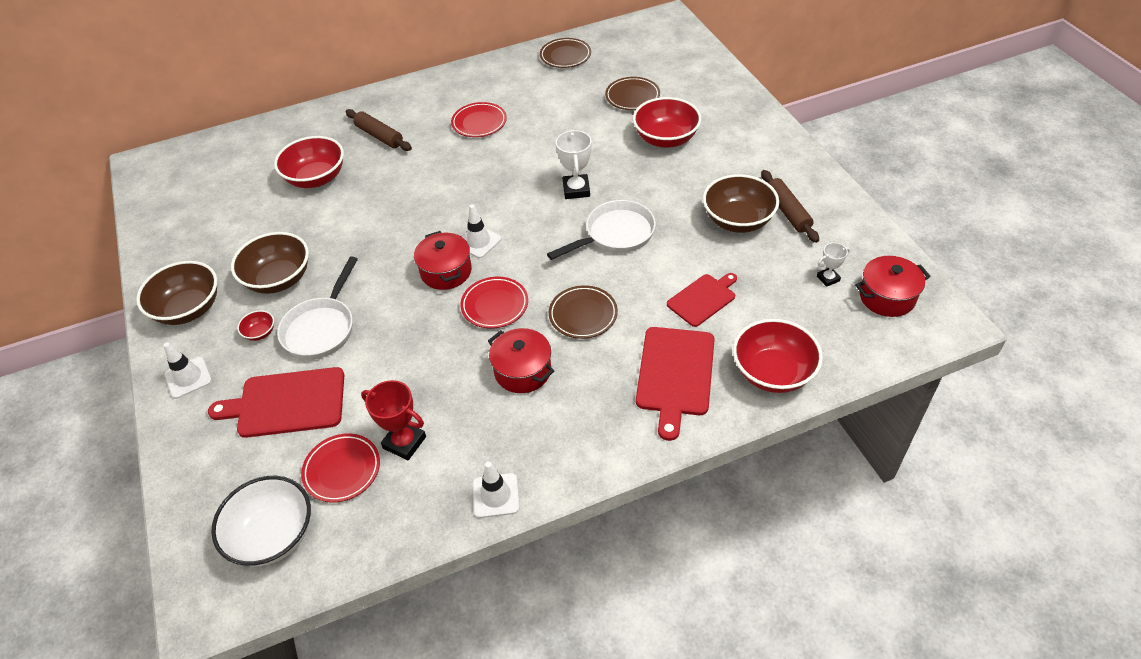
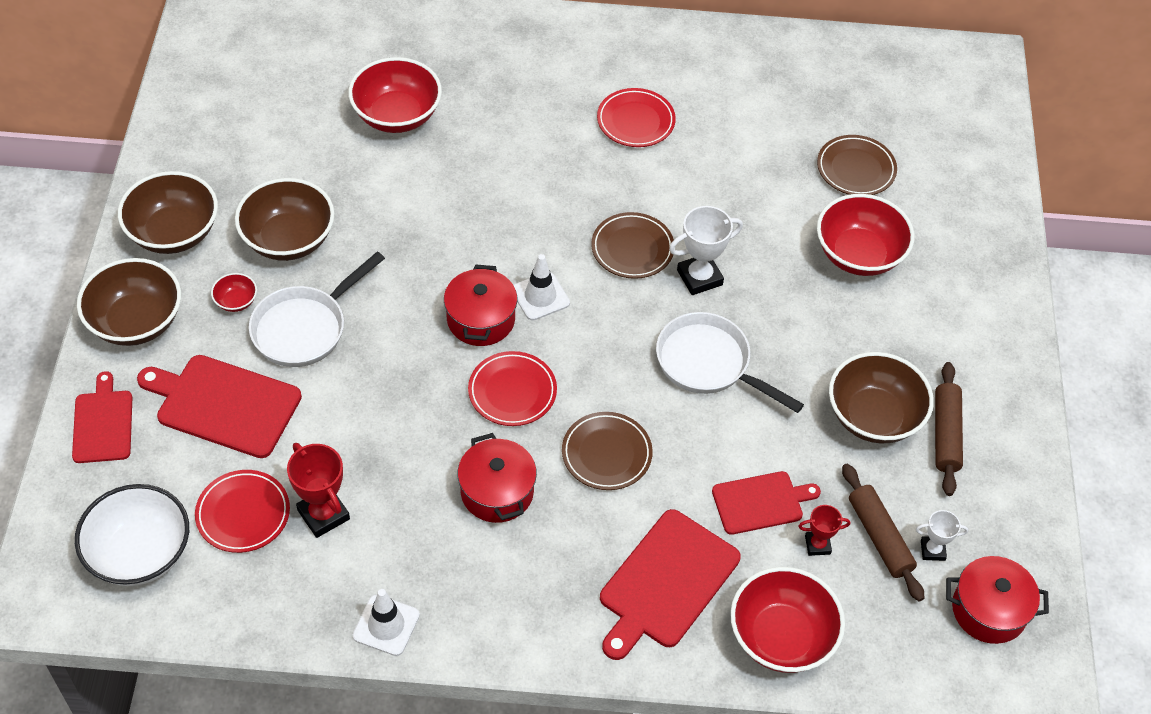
camera: 20 degrees right, 5 degrees up
white traffic cone [163,342,212,399] -> brown bowl [77,258,181,346]
brown rolling pin [346,109,412,151] -> brown rolling pin moved to [842,464,924,602]
brown plate [540,38,591,68] -> brown plate moved to [591,212,674,279]
white pan [547,200,656,260] -> white pan turned 135 degrees counterclockwise [656,312,804,413]
white trophy [556,130,592,199] -> white trophy turned 45 degrees clockwise [669,206,743,295]
none -> red cutting board [72,371,132,463]
none -> red trophy [799,505,850,556]

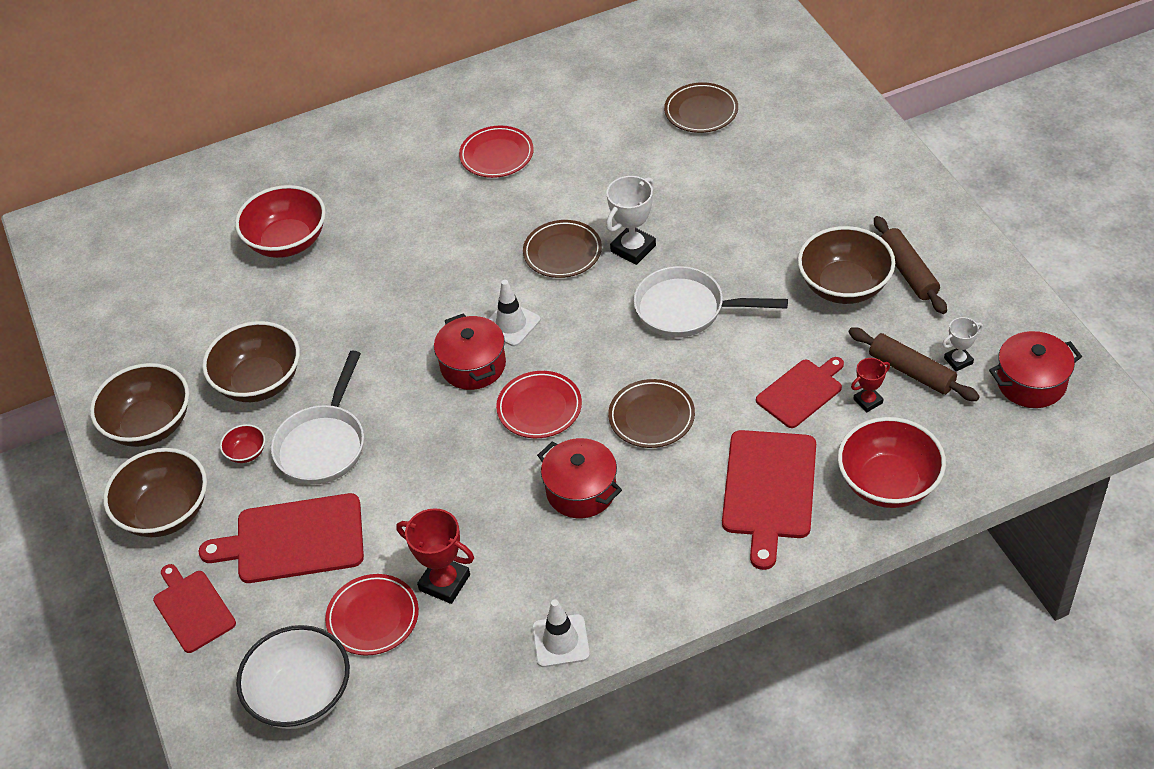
camera: 20 degrees left, 5 degrees down
red bowl [817,194,914,276] -> none

